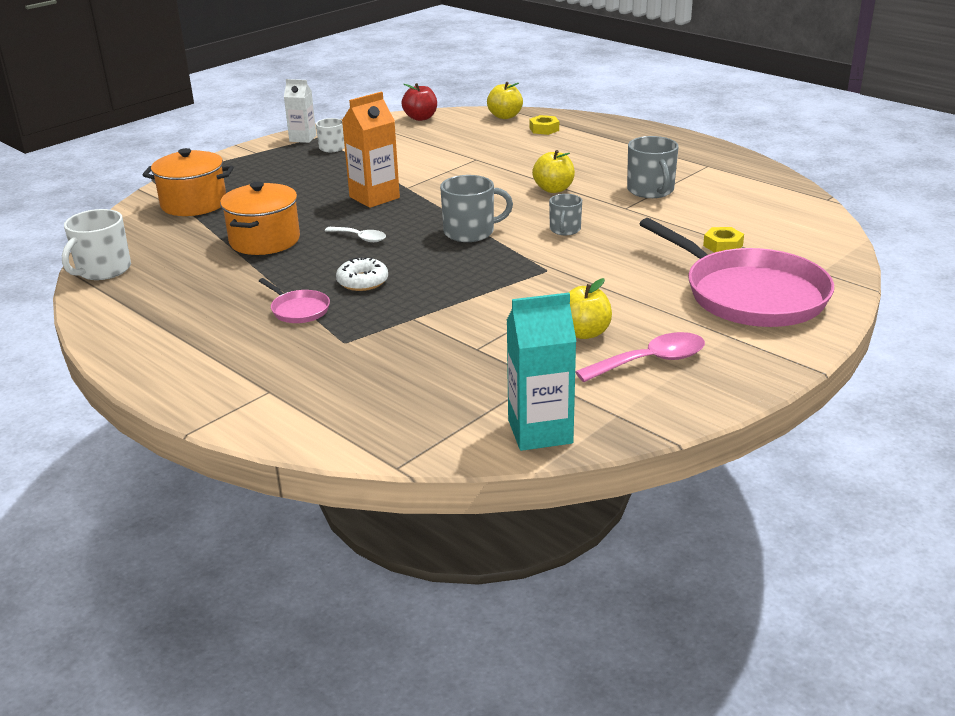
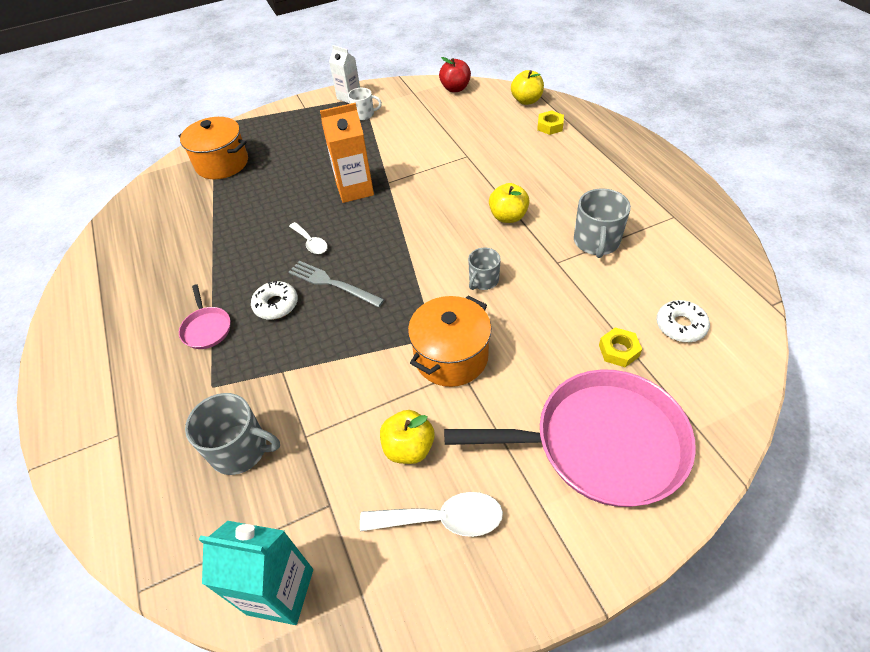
camera: 25 degrees right, 20 degrees up
white mug [62,209,131,280] -> none
orange pot [220,182,300,255] -> orange pot moved to [408,295,491,387]
grey mug [440,175,513,242] -> grey mug moved to [185,393,280,475]
pink spoon [575,332,705,382] -> white spoon [360,492,503,537]
pink pan [640,218,834,327] -> pink pan turned 75 degrees counterclockwise [444,370,696,507]
none -> grey fork [289,261,385,307]
none -> white donut [656,300,710,342]

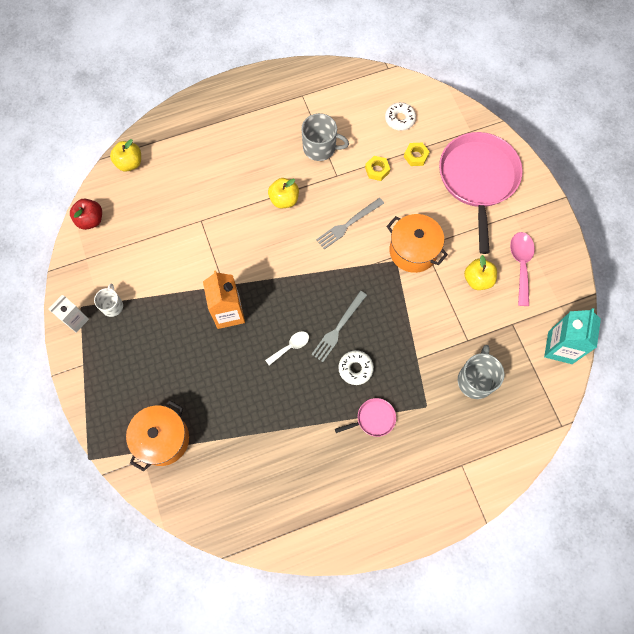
camera: 90 degrees left, 20 degrees up
white spoon [360,492,503,537] -> pink spoon [510,232,535,306]
grey mug [468,248,501,290] -> grey fork [316,198,384,249]
yellow nut [537,110,564,135] -> yellow nut moved to [365,156,390,181]

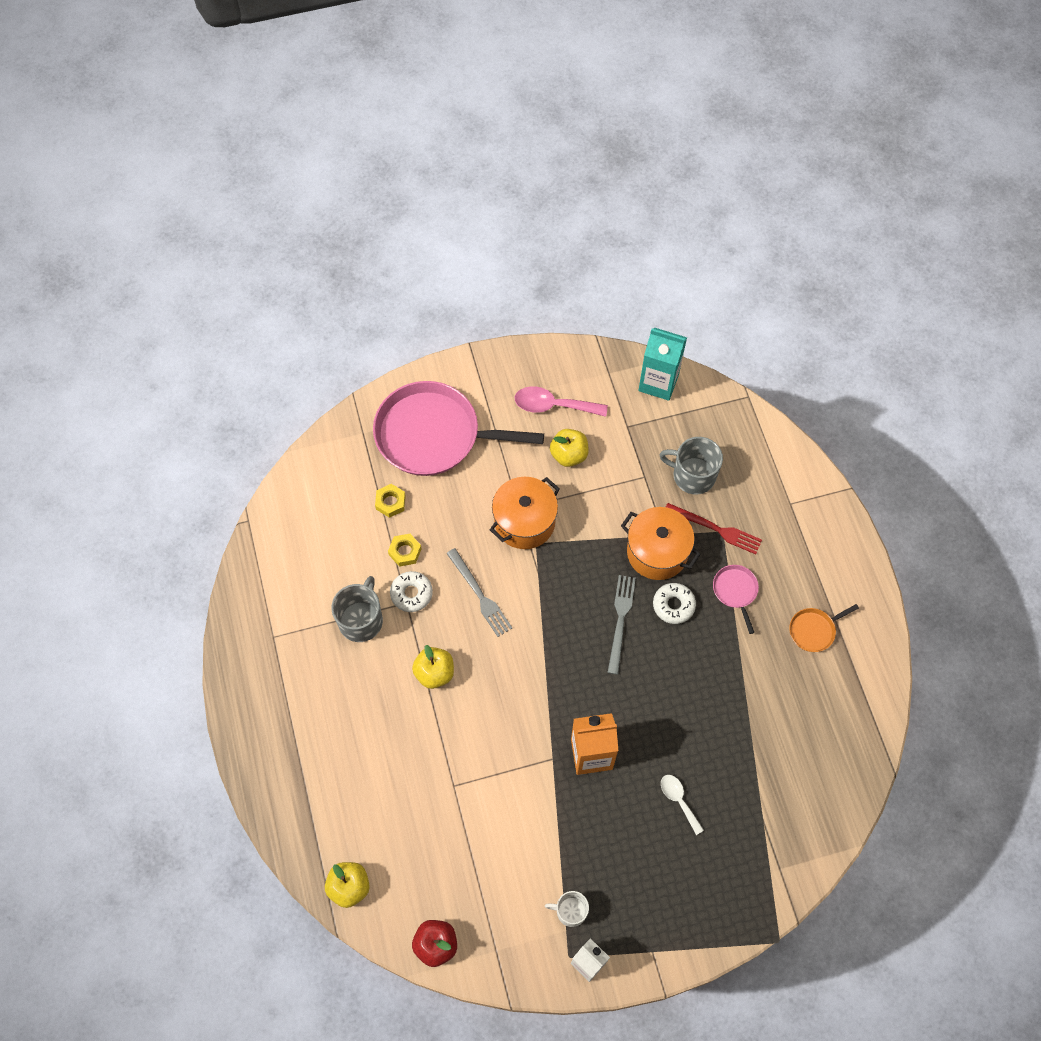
camera: 85 degrees left, 5 degrees down
orange pot [126,400,189,472] -> orange pot moved to [621,507,701,580]
white spoon [265,331,309,365] -> white spoon moved to [661,775,704,835]
grey fork [311,291,367,362] -> grey fork turned 120 degrees counterclockwise [607,575,636,674]
white donut [385,102,416,131] -> white donut moved to [390,571,433,612]
none -> red fork [666,503,762,554]
none -> orange pan [789,604,859,652]

